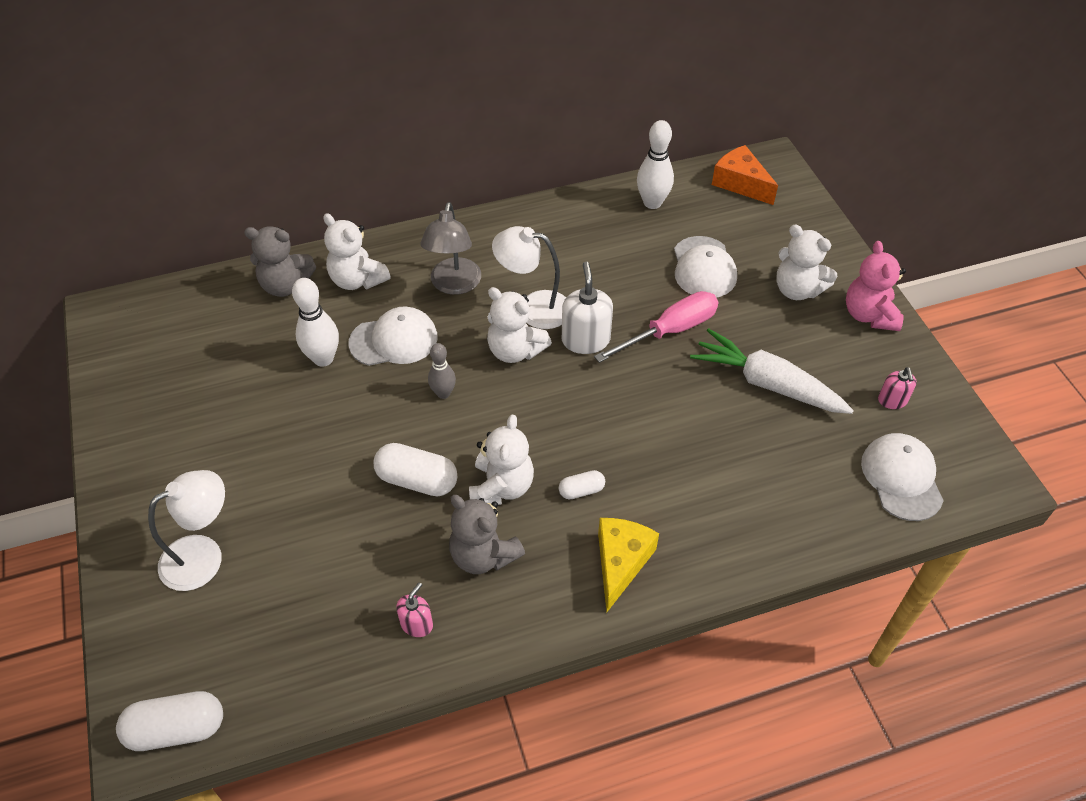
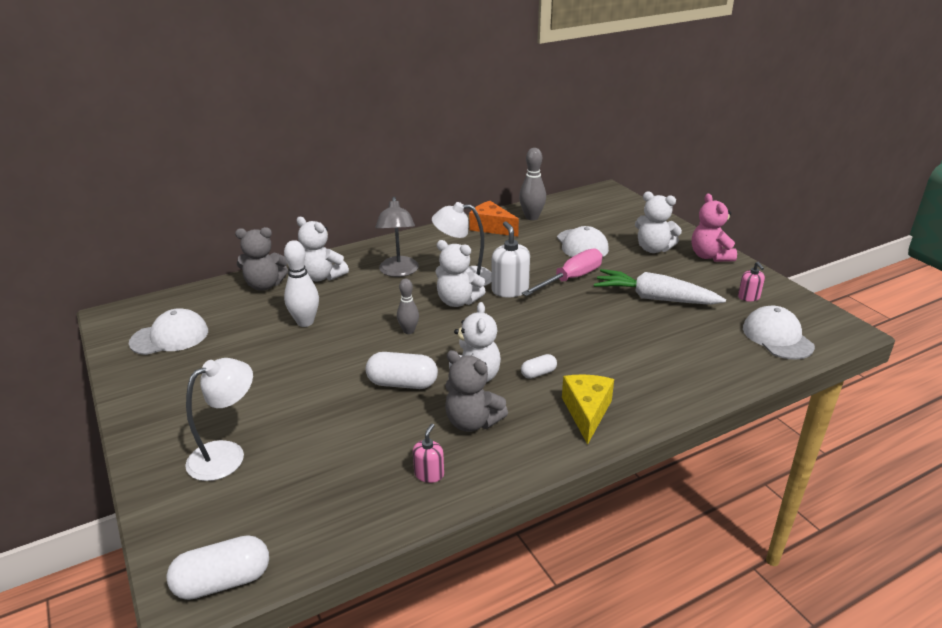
camera: 10 degrees left, 20 degrees down
white cap [349,307,438,366] -> white cap moved to [129,308,208,355]
white bowling pin [637,120,674,209] -> grey bowling pin [519,148,546,220]
orange cheese [712,145,778,205] -> orange cheese moved to [469,201,519,237]

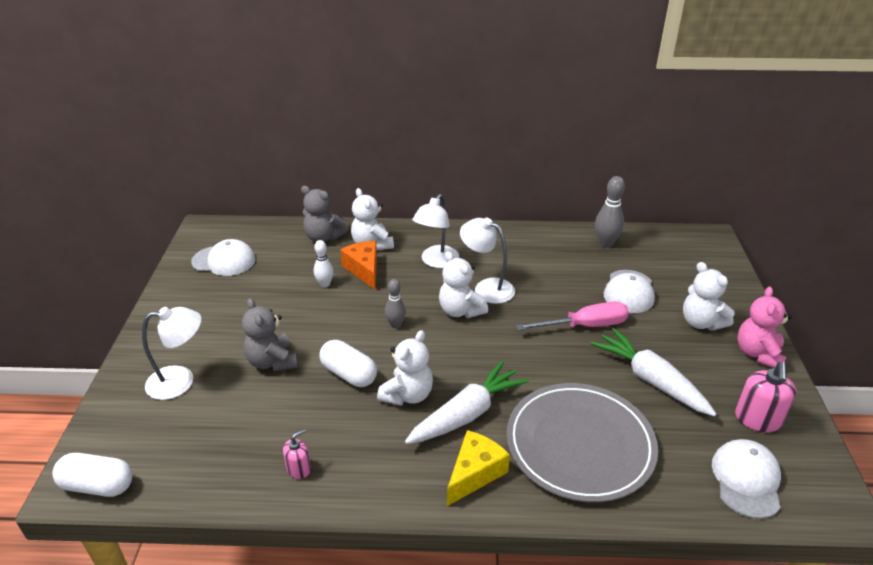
camera: 30 degrees right, 5 degrees up
white bowling pin [284,240,319,327] -> white bowling pin [314,240,333,288], size x0.65
grey lamp [376,197,419,277] -> white lamp [412,194,459,268]
grey teddy bear [445,350,508,432] -> grey teddy bear moved to [242,298,298,371]
orange cheese [469,201,519,237] -> orange cheese moved to [340,241,377,290]
white soap dispenser [491,221,530,297] -> none
white capsule [521,354,557,379] -> white carrot [405,361,529,444]
pink soap dispenser [738,262,765,302] -> pink soap dispenser [735,362,796,432], size x1.72
none -> grey plate [507,383,658,502]

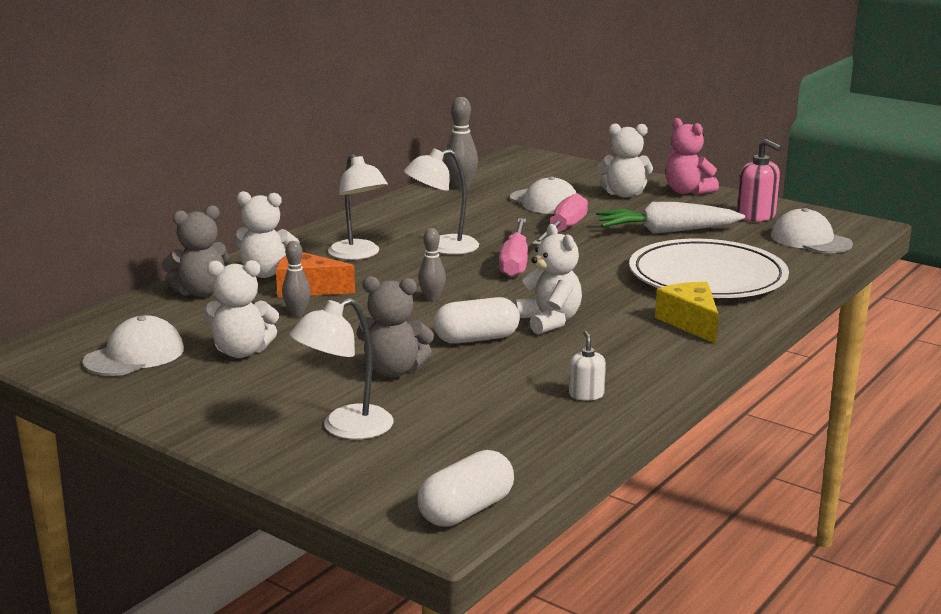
camera: 55 degrees left, 15 degrees down
white lamp [142,307,202,400] -> white lamp turned 150 degrees counterclockwise [290,298,394,440]
pink soap dispenser [283,429,311,479] -> white soap dispenser [569,331,606,401]
white bowling pin [314,240,333,288] -> grey bowling pin [282,241,311,316]
white carrot [405,361,529,444] -> none
white teddy bear [439,251,488,318] -> white teddy bear moved to [203,260,279,358]
grey plate [507,383,658,502] -> white plate [629,239,789,298]
none -> pink screwdriver [499,219,528,278]

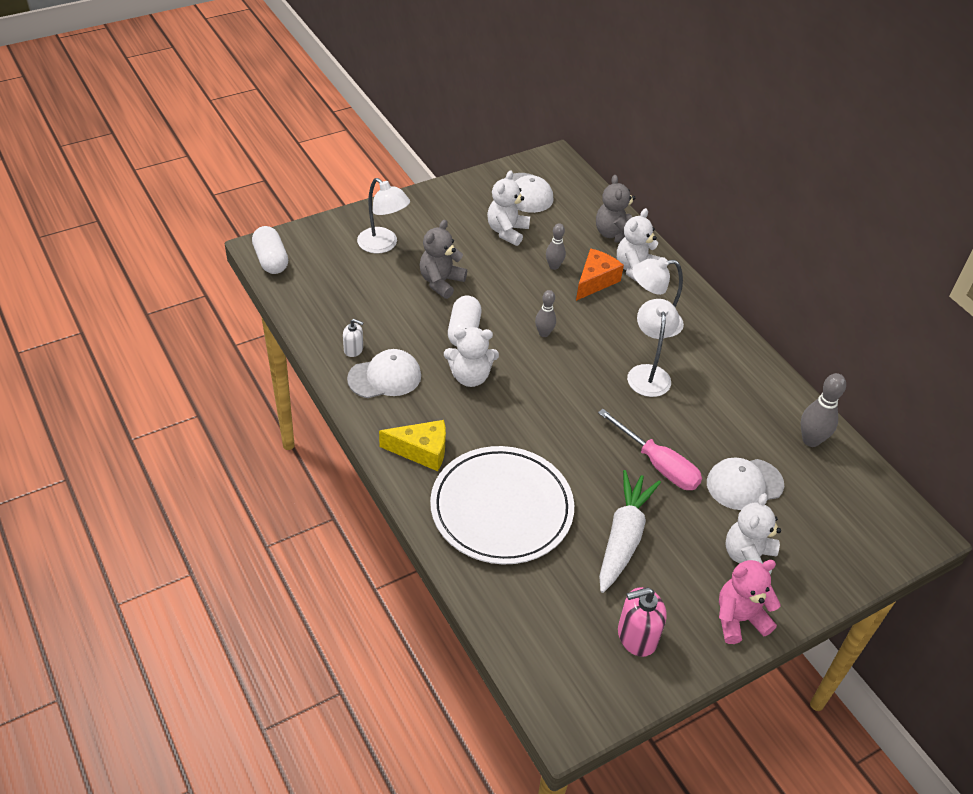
camera: 110 degrees right, 25 degrees up
white lamp [290,298,394,440] -> white lamp turned 150 degrees clockwise [357,178,410,254]
pink screwdriver [499,219,528,278] -> none
white cap [771,208,853,253] -> white cap moved to [347,349,421,398]

